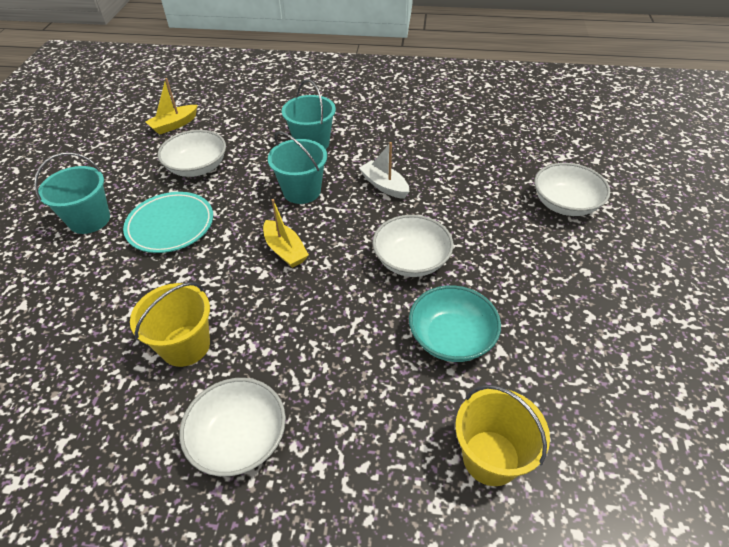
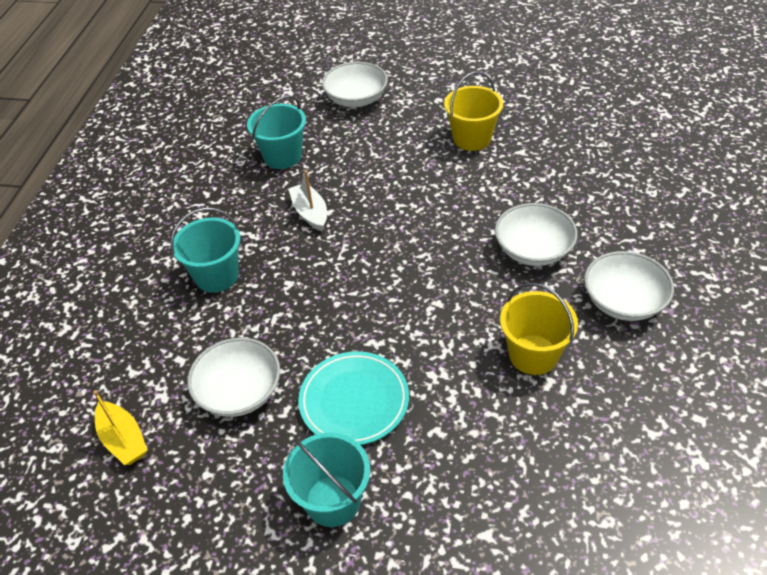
camera: 85 degrees left, 0 degrees up
yellow boat [263,199,309,268] -> none
turquoise bucket [268,131,327,204] -> turquoise bucket moved to [247,96,306,169]
white boat [359,142,409,199] -> white boat turned 105 degrees clockwise [288,171,327,231]
white bowl [372,215,453,277] -> white bowl moved to [495,203,578,266]
turquoise bowl [409,285,501,362] -> none
yellow bucket [455,385,550,486] -> yellow bucket moved to [444,71,503,151]

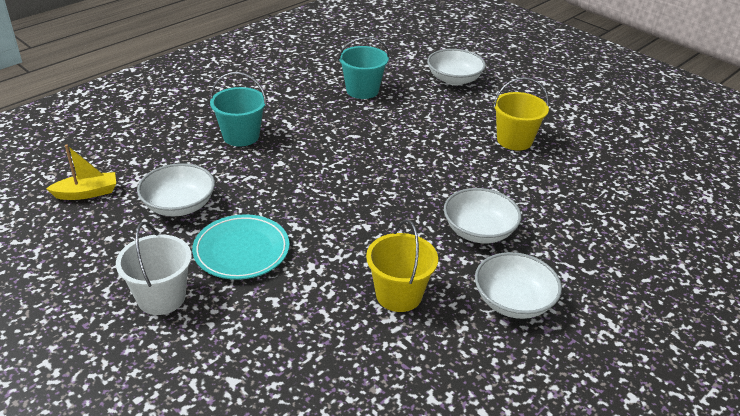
camera: 30 degrees right, 10 degrees down
yellow boat [93,390,148,465] -> yellow boat turned 105 degrees counterclockwise [46,144,116,200]
turquoise bucket [283,432,370,527] -> white bucket [116,222,192,315]
white boat [288,171,327,231] -> none

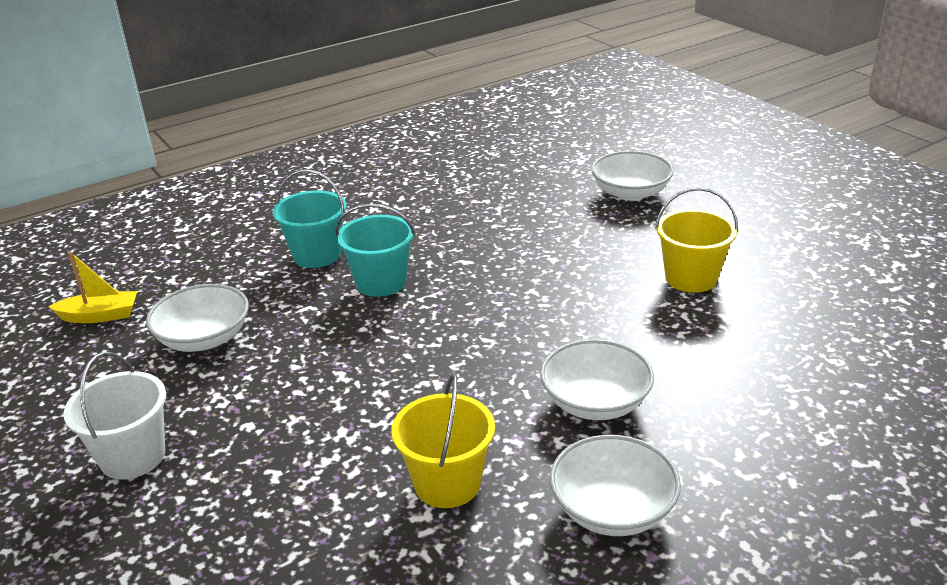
camera: 15 degrees right, 5 degrees down
turquoise plate [192,214,289,280] -> none
turquoise bucket [338,37,389,99] -> turquoise bucket moved to [336,204,416,297]

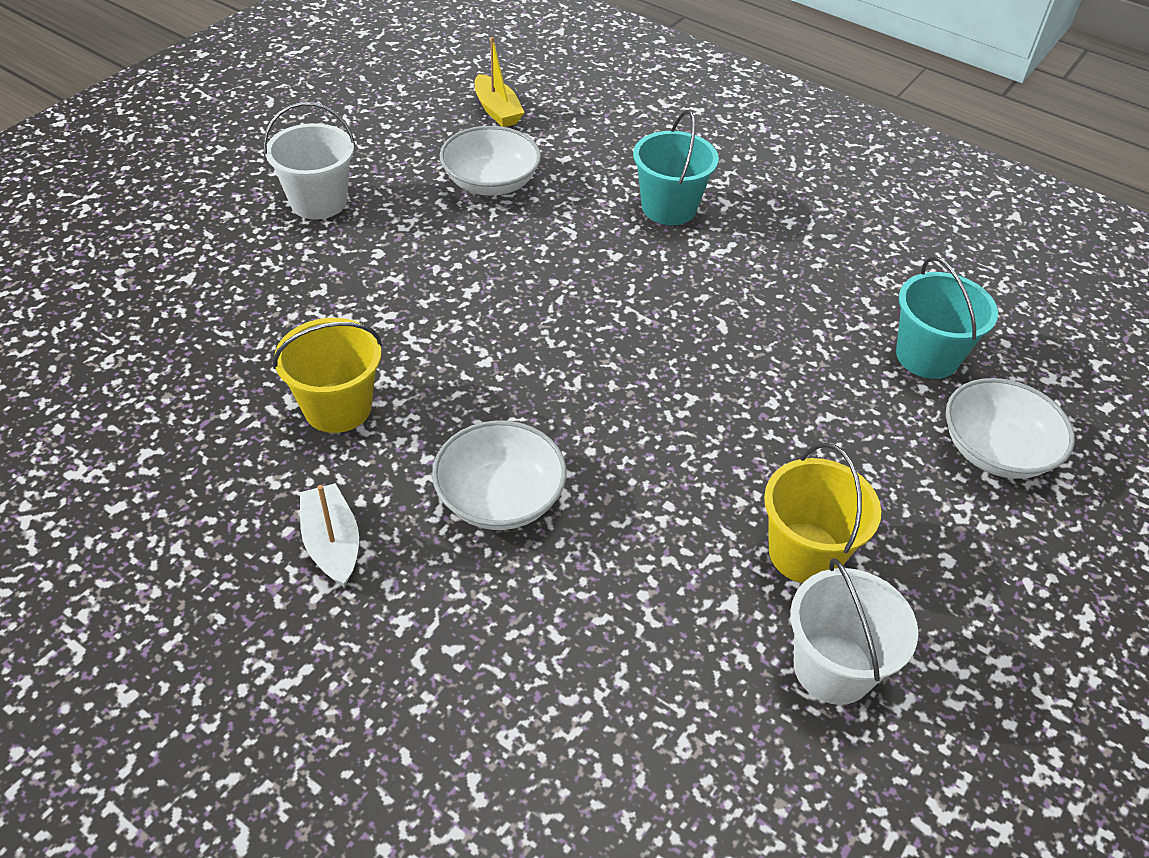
camera: 65 degrees right, 15 degrees up
turquoise bucket [336,204,416,297] -> turquoise bucket moved to [896,256,998,379]
white bowl [550,435,681,536] -> white boat [300,483,359,587]
none -> white bucket [790,558,918,705]

